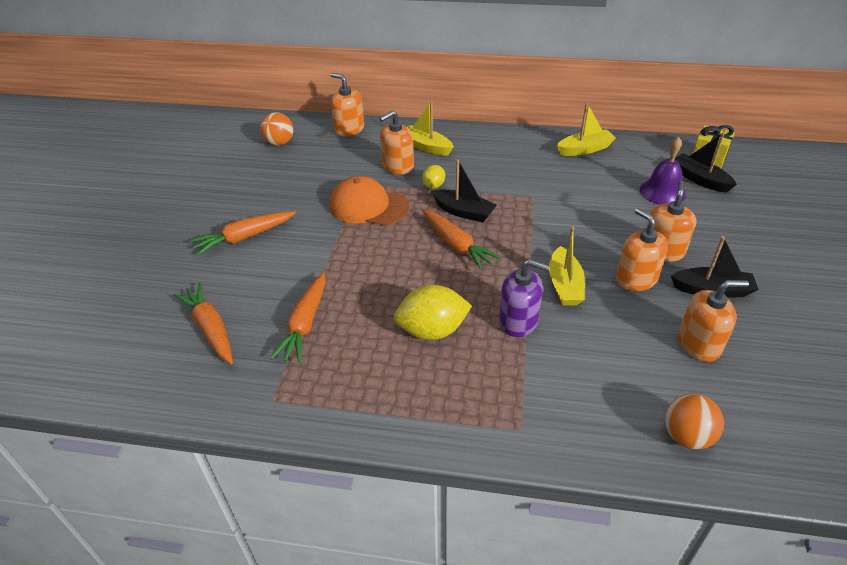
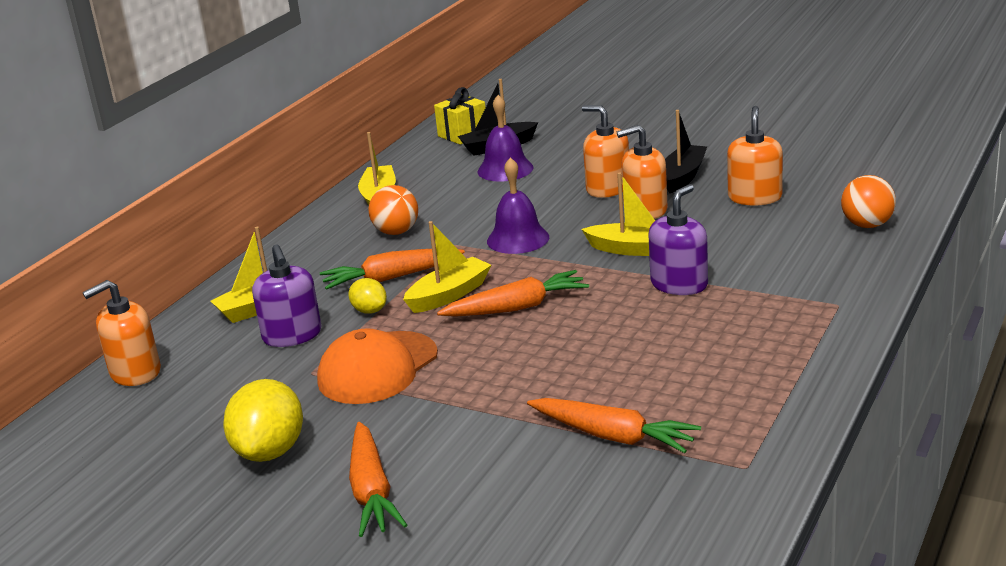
camera: 70 degrees left, 15 degrees down
orange carrot [173,283,233,364] -> orange carrot moved to [320,249,465,290]
orange ball [260,112,293,146] -> orange ball moved to [368,185,418,235]
orange soap dispenser [379,110,414,175] -> purple soap dispenser [252,244,322,347]
yellow lemon [394,285,472,340] -> yellow lemon moved to [223,379,303,462]
black boat [431,159,497,222] -> yellow boat [403,221,491,313]
none -> purple bell [487,157,549,254]

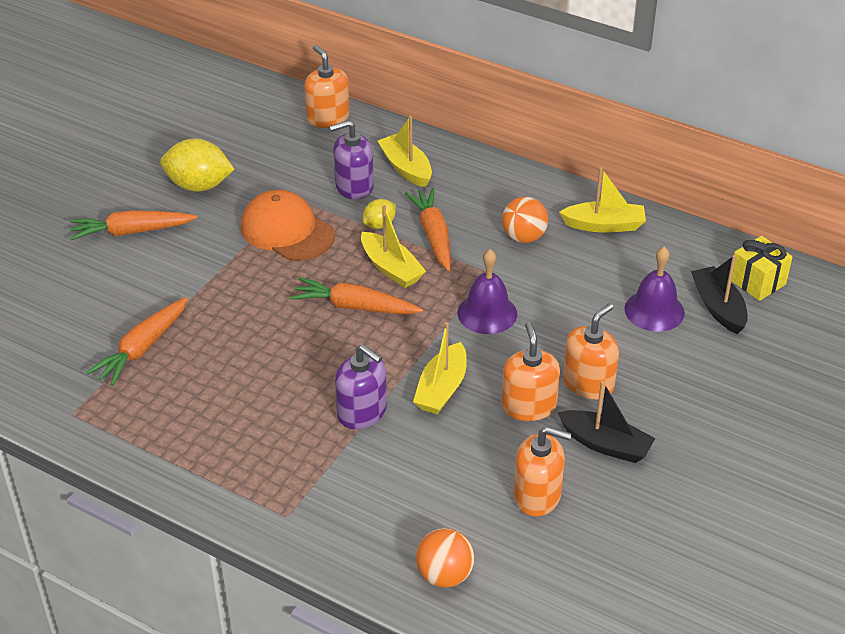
camera: 90 degrees right, 15 degrees up
orange carrot [437,270,589,317] -> orange carrot turned 120 degrees clockwise [290,277,423,315]

